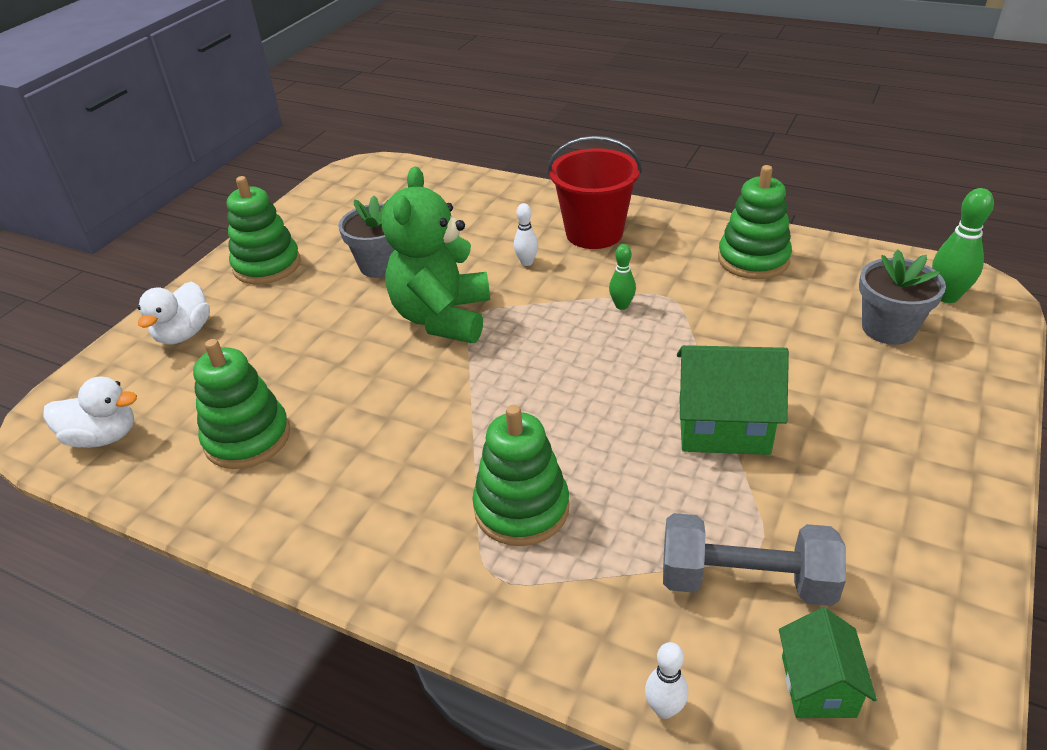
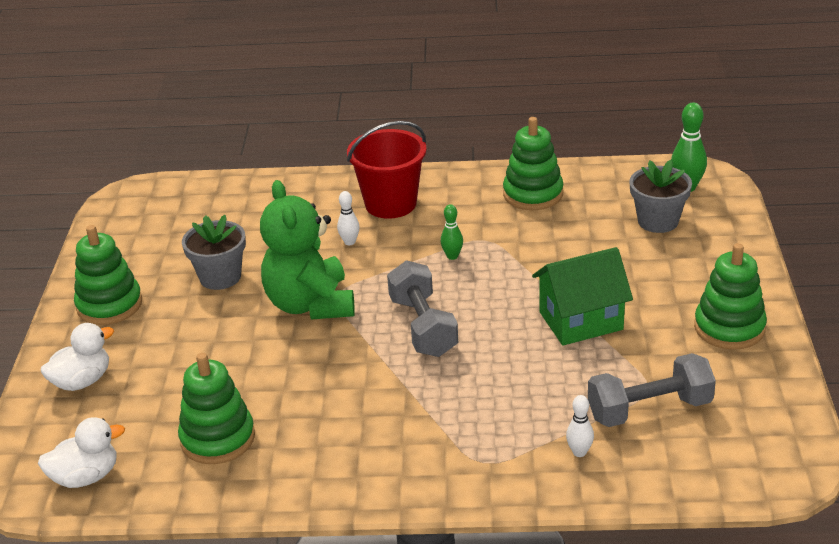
camera: 25 degrees left, 5 degrees down
white duck [137,281,210,345] -> white duck turned 120 degrees counterclockwise [41,323,114,391]
green stacking toy [473,405,569,546] -> green stacking toy moved to [694,243,767,350]
white bowling pin [645,642,688,719] -> white bowling pin moved to [566,395,594,457]
green house [779,608,877,718] -> none
none -> grey dumbbell [387,260,458,357]

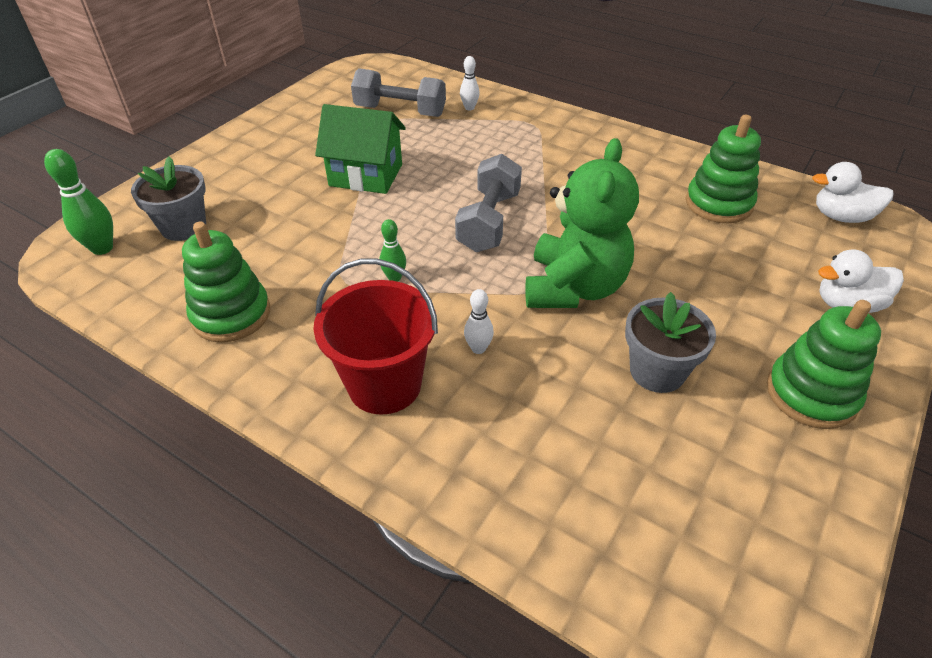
camera: 150 degrees left, 10 degrees up
green stacking toy [694,243,767,350] -> none

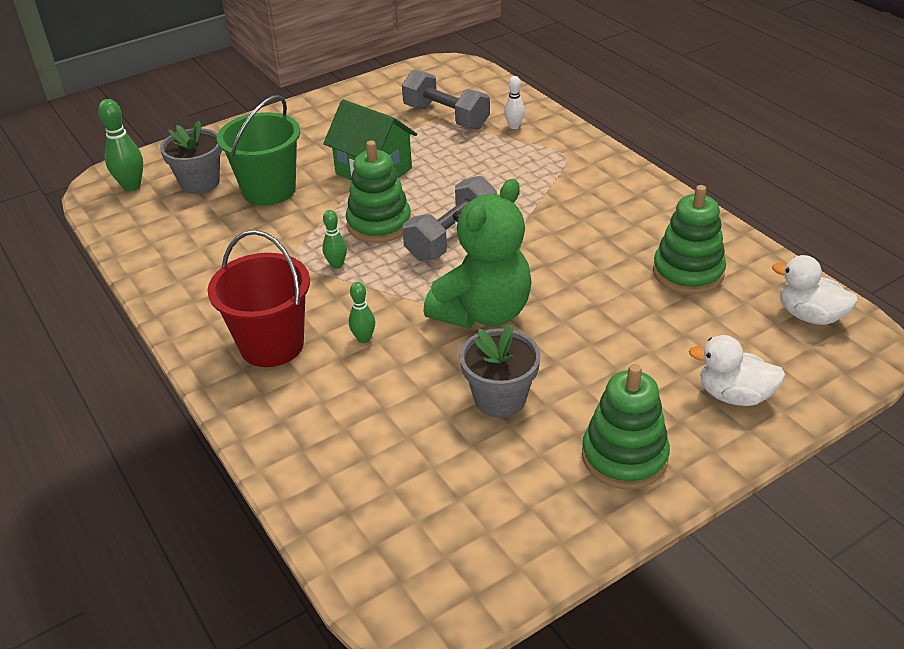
camera: 25 degrees right, 5 degrees down
green stacking toy [182,221,270,342] -> green stacking toy moved to [346,140,411,243]
white bowling pin [464,289,494,354] -> green bowling pin [349,282,375,343]
none -> green bucket [217,95,300,205]

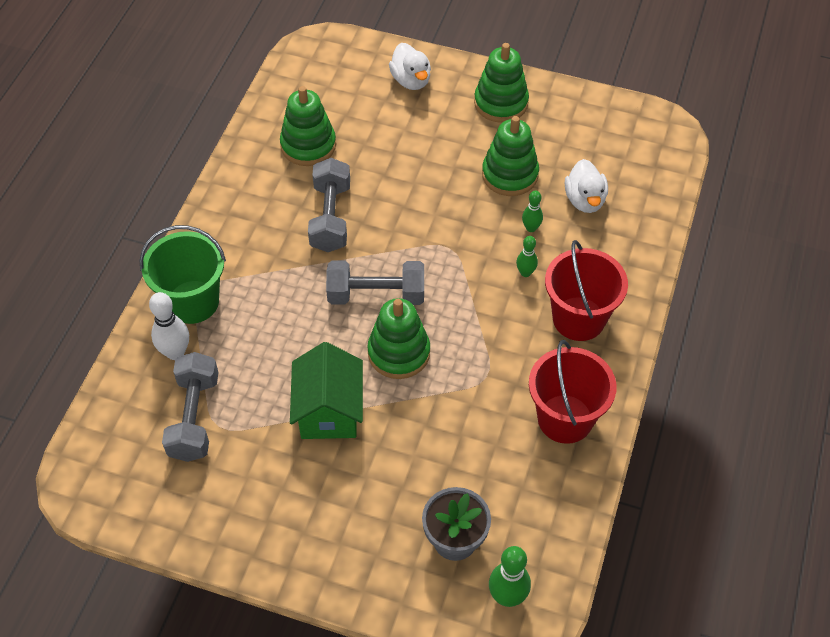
camera: 130 degrees left, 15 degrees up
green bucket [217,95,300,205] -> green bucket moved to [140,225,226,324]
green bowling pin [322,210,347,269] -> green bowling pin moved to [522,190,543,232]
green teddy bear [423,179,532,328] -> none
grey flower pot [460,324,541,418] -> green stacking toy [482,116,539,196]
white bowling pin [504,76,525,129] -> white bowling pin [149,292,189,360], size x1.65
white duck [772,255,858,325] -> white duck moved to [565,159,608,213]
none -> grey dumbbell [308,158,350,252]
none -> red bucket [529,340,617,444]

